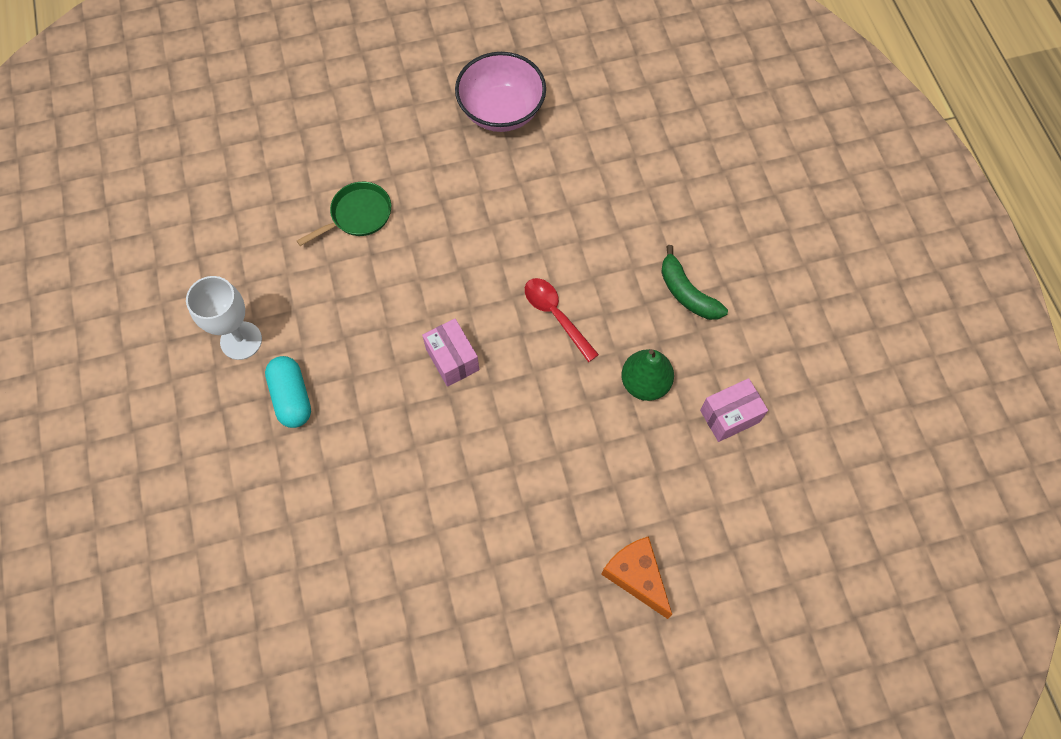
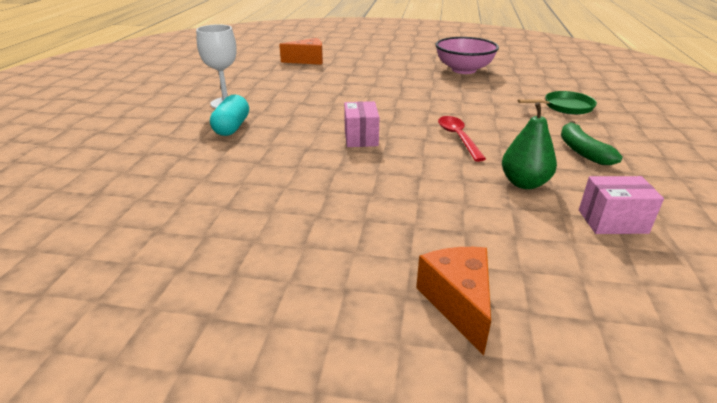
camera: 25 degrees right, 35 degrees down
green pan [297,182,391,246] -> green pan moved to [518,91,597,115]
none -> orange cheese [279,38,323,65]

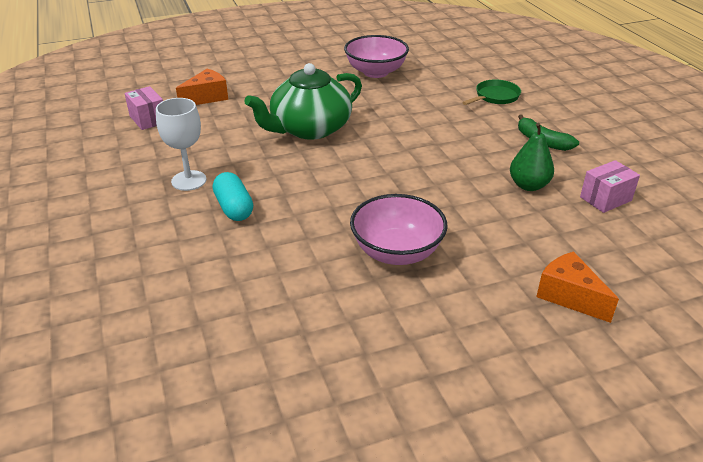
camera: 30 degrees left, 5 degrees up
pink box [344,101,379,147] -> pink box moved to [125,86,163,130]
red spoon [438,116,486,162] -> none
none -> green teapot [244,63,362,140]
none -> pink bowl [350,194,447,265]

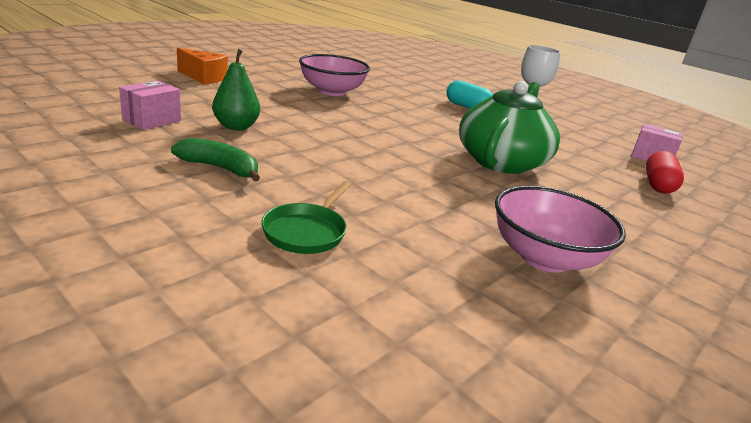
camera: 150 degrees right, 10 degrees down
orange cheese [176,69,228,105] -> red capsule [646,151,684,194]

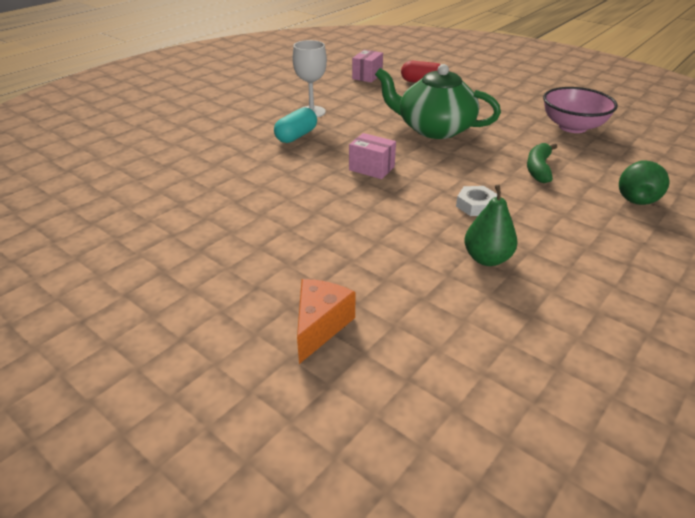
camera: 90 degrees left, 10 degrees up
pink box [119,80,181,130] -> pink box moved to [349,133,396,179]
green banana [171,138,260,181] -> green banana moved to [527,143,557,183]
green pan [261,182,351,254] -> green pear [619,160,669,205]
pink bowl [299,54,370,96] -> none
none -> white nut [456,186,497,216]

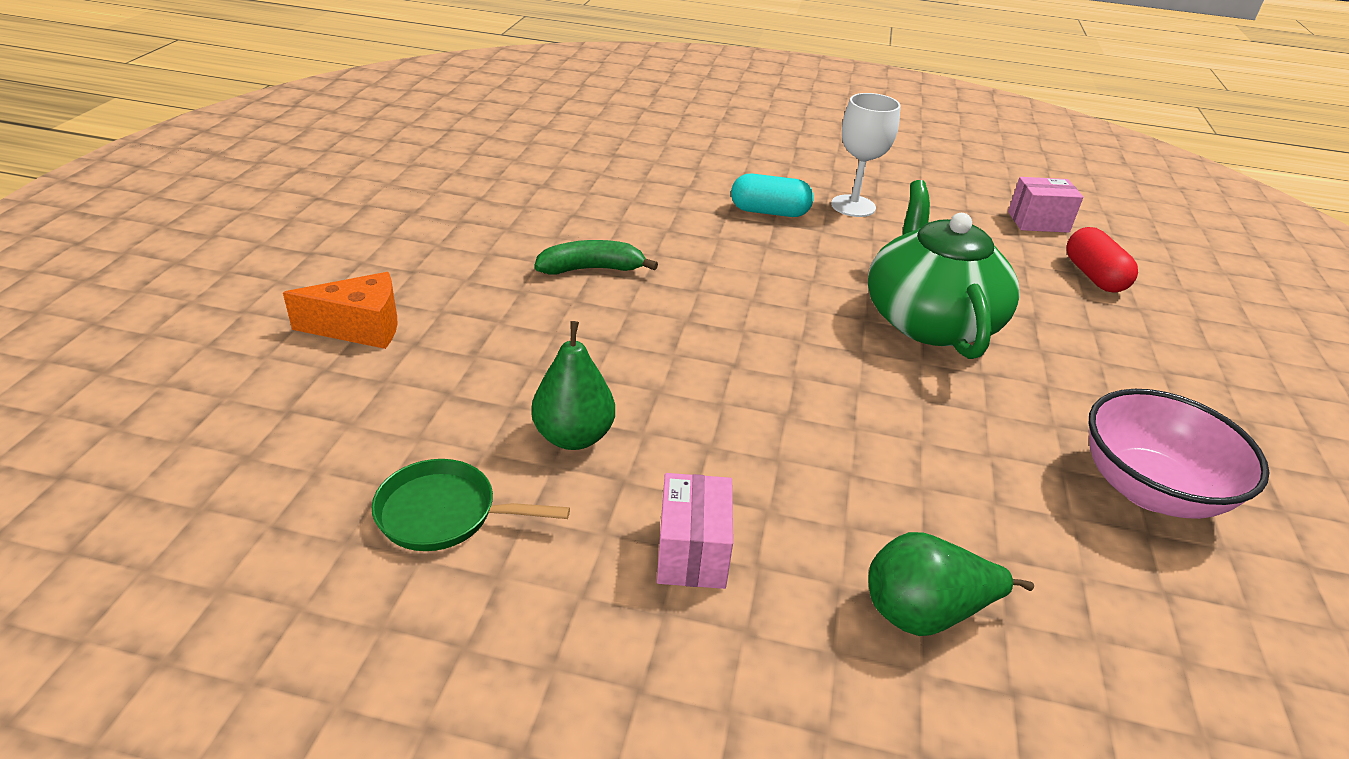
camera: 60 degrees right, 0 degrees up
pink box [349,133,396,179] -> pink box moved to [657,473,733,589]
white nut [456,186,497,216] -> none
green banana [527,143,557,183] -> green banana moved to [534,240,658,275]
none -> green pan [372,459,570,551]

